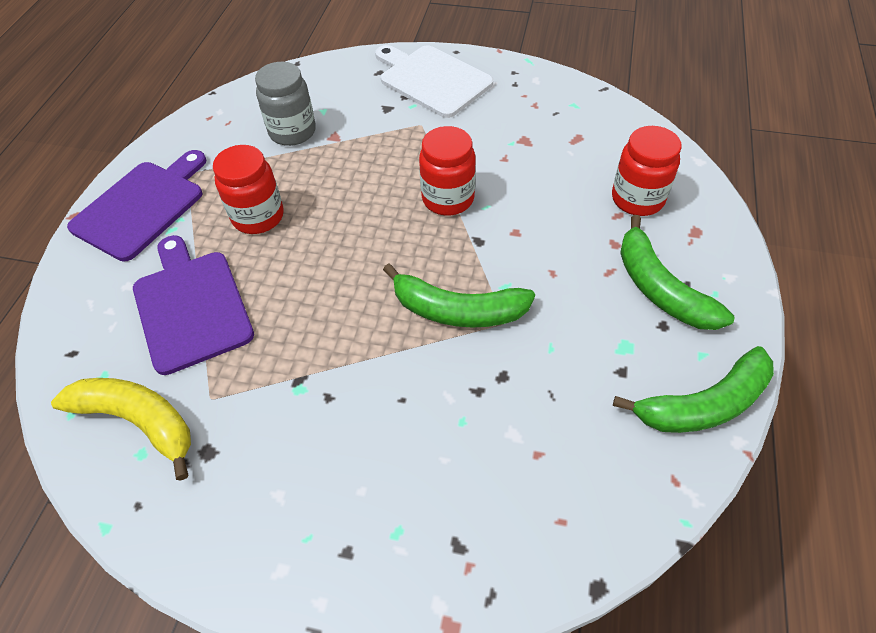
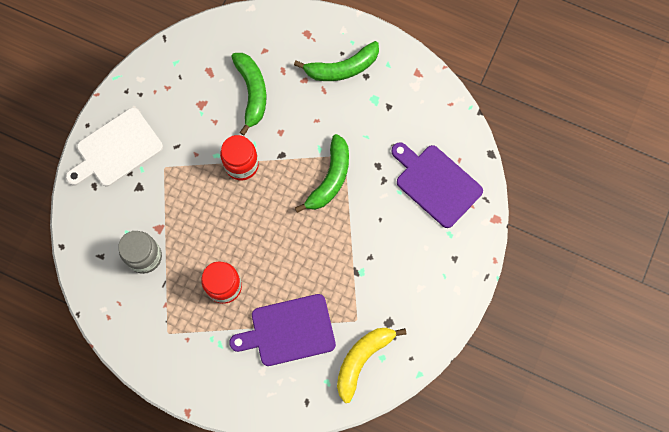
camera: 80 degrees left, 20 degrees up
purple cutting board [67,150,206,261] -> purple cutting board moved to [391,142,483,228]
red jar [612,126,682,216] -> none
green banana [613,346,774,433] -> green banana moved to [231,53,266,136]

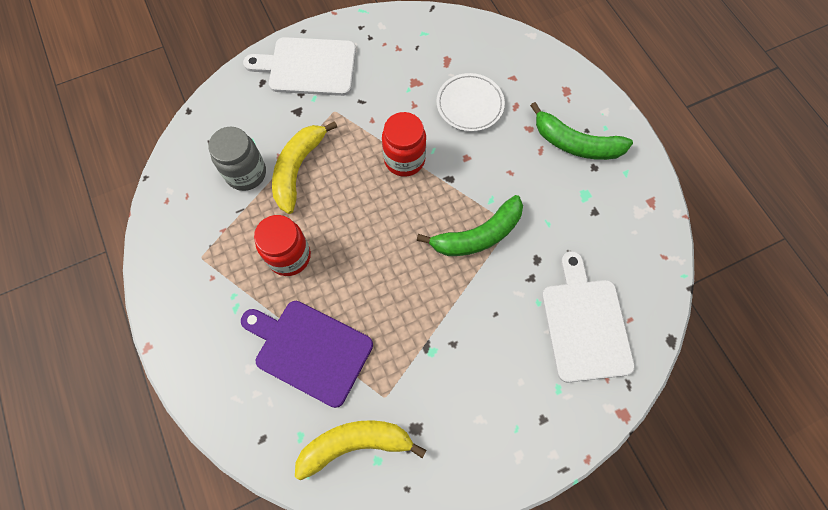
camera: 40 degrees right, 5 degrees down
green banana [231,53,266,136] -> white plate [436,73,505,132]
purple cutting board [391,142,483,228] -> white cutting board [542,251,635,382]
none -> yellow banana [272,121,337,214]

